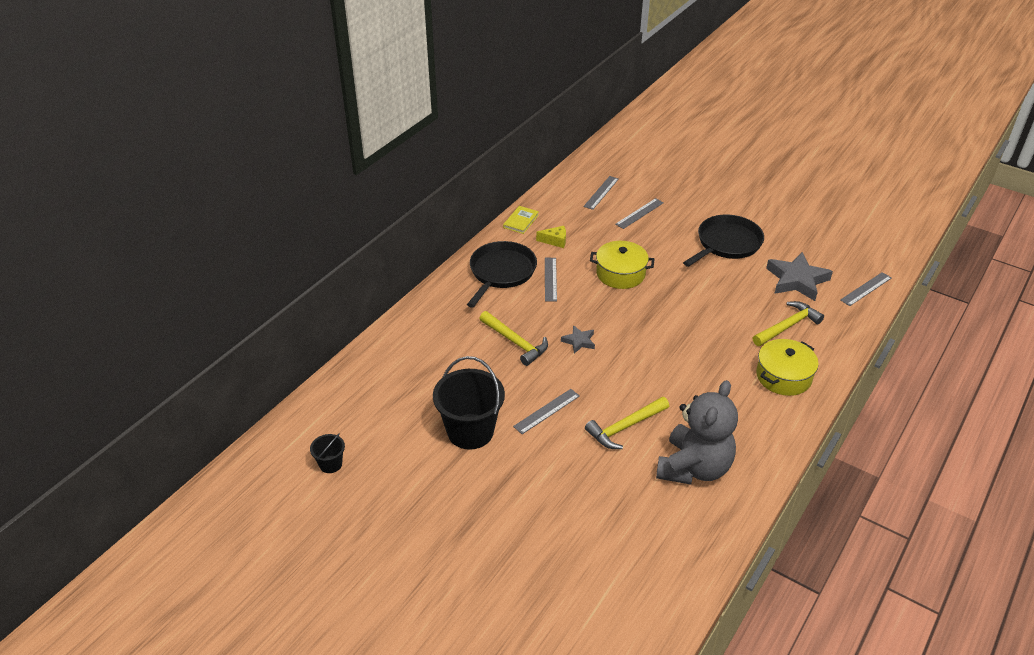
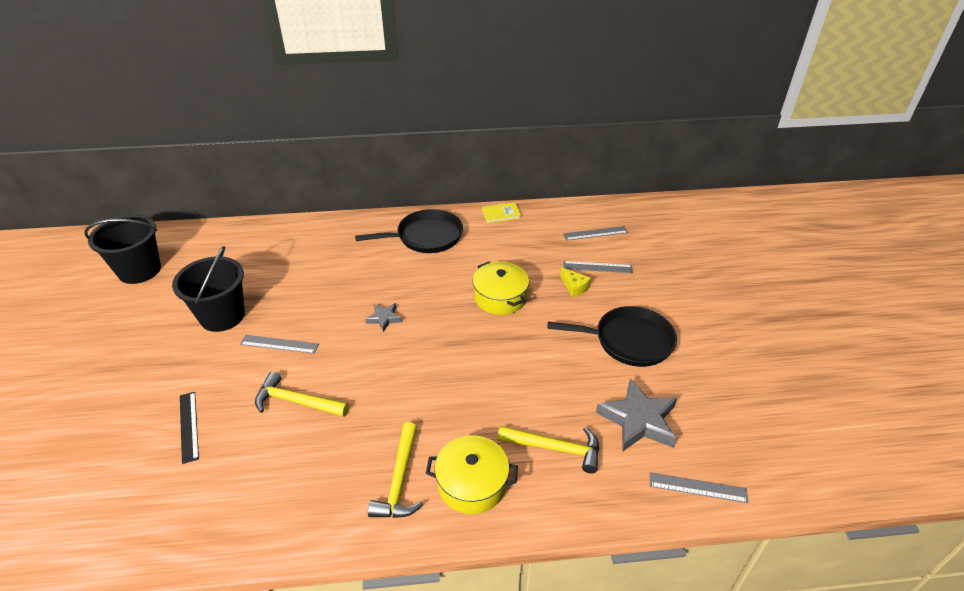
camera: 50 degrees right, 0 degrees up
black bucket [310,434,345,473] -> black bucket [84,215,161,284], size x2.11
yellow hammer [479,311,548,366] -> yellow hammer moved to [368,422,423,518]
yellow cheese [536,226,566,248] -> yellow cheese moved to [560,267,591,297]
grey ruler [545,258,557,302] -> none
grey teddy bear [656,380,738,485] -> none
none -> black ruler [180,392,199,464]

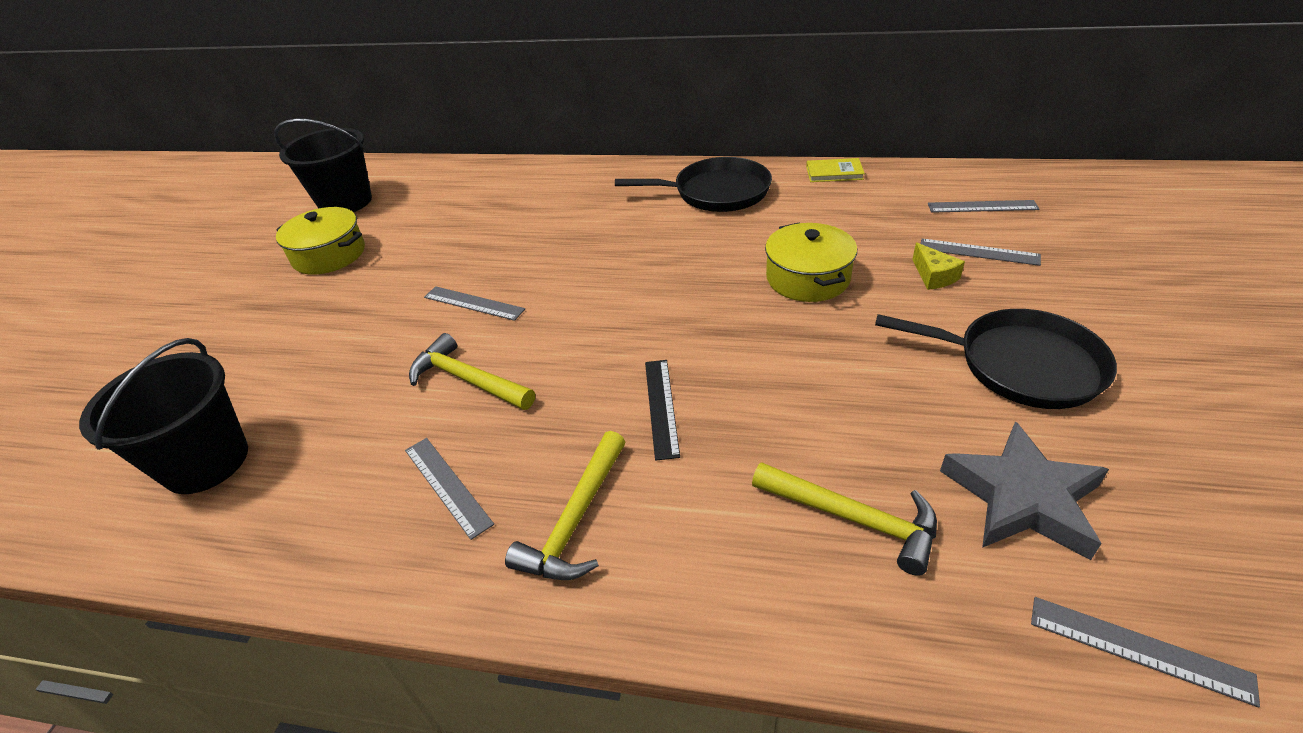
camera: 20 degrees right, 0 degrees up
black bucket [172,246,245,332] -> black bucket moved to [79,338,248,494]
black ruler [180,392,199,464] -> black ruler moved to [645,360,680,461]
grey star [365,303,402,332] -> none
yellow pot [426,435,518,514] -> yellow pot moved to [276,207,365,275]
none -> grey ruler [405,438,494,540]

